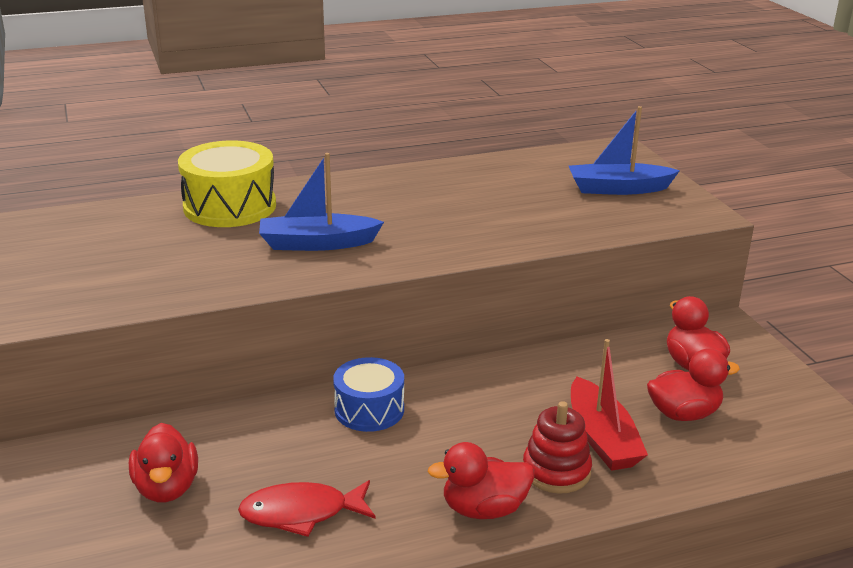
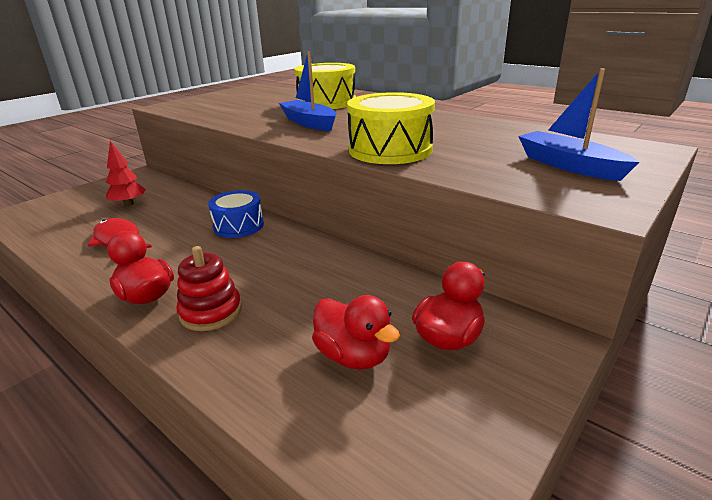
camera: 60 degrees right, 0 degrees up
red duck [129,423,198,502] -> red tree [106,141,146,206]
red boat [571,339,648,471] -> none
none -> yellow drum [347,92,435,164]

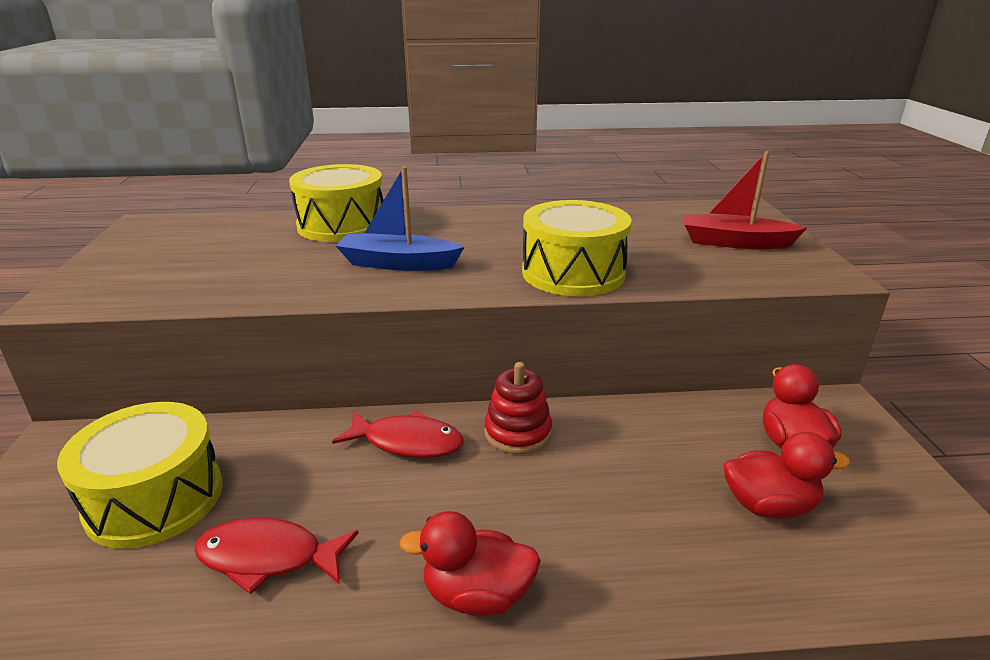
camera: 45 degrees left, 0 degrees up
red tree [106,141,146,206] -> yellow drum [57,402,223,549]
red stacking toy [176,246,242,331] -> red stacking toy moved to [484,362,552,454]
blue drum [208,190,264,238] -> red fish [332,410,463,458]
blue boat [518,69,639,181] -> red boat [683,151,807,249]

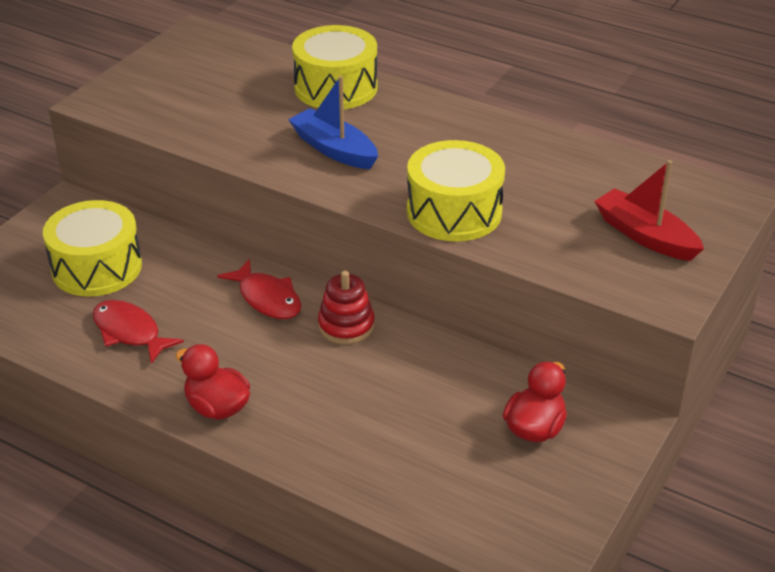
camera: 35 degrees right, 10 degrees up
red duck [724,432,850,519] -> none

